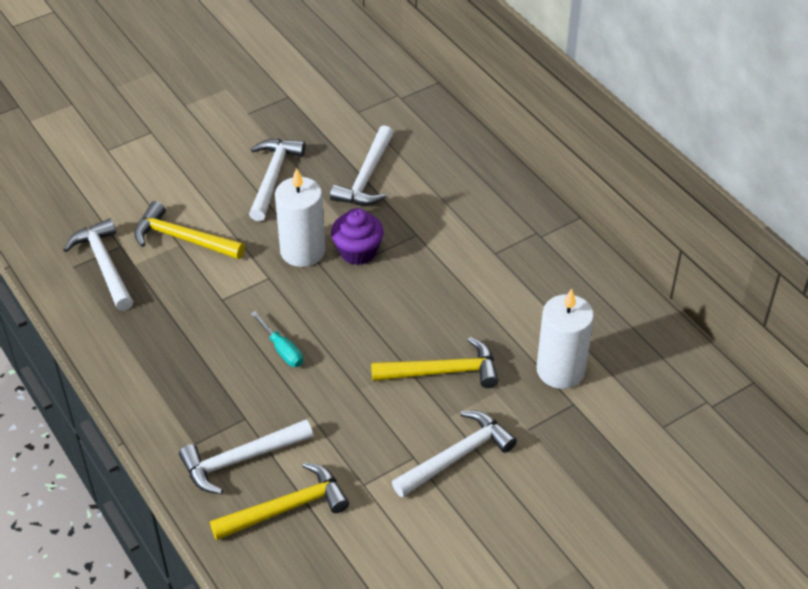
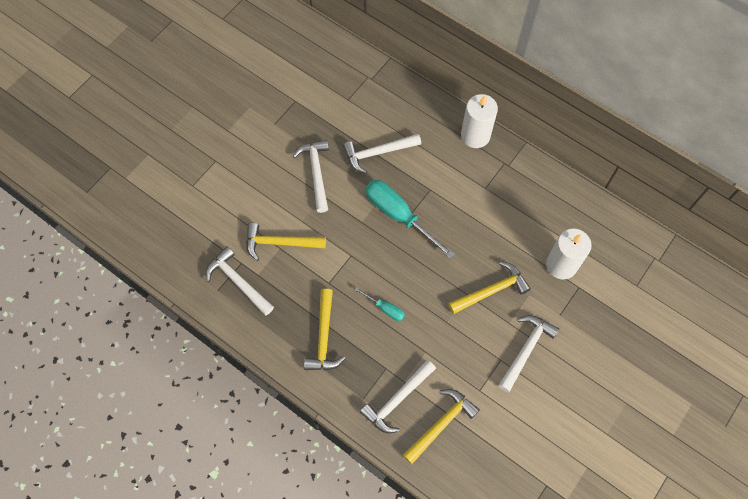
camera: 20 degrees left, 20 degrees up
white candle [275,168,325,267] -> white candle moved to [461,94,498,148]
white hammer [330,125,394,205] -> white hammer turned 75 degrees clockwise [343,134,421,174]
purple cupcake [331,208,384,265] -> turquoise screwdriver [365,180,455,259]
none -> yellow hammer [304,289,345,371]

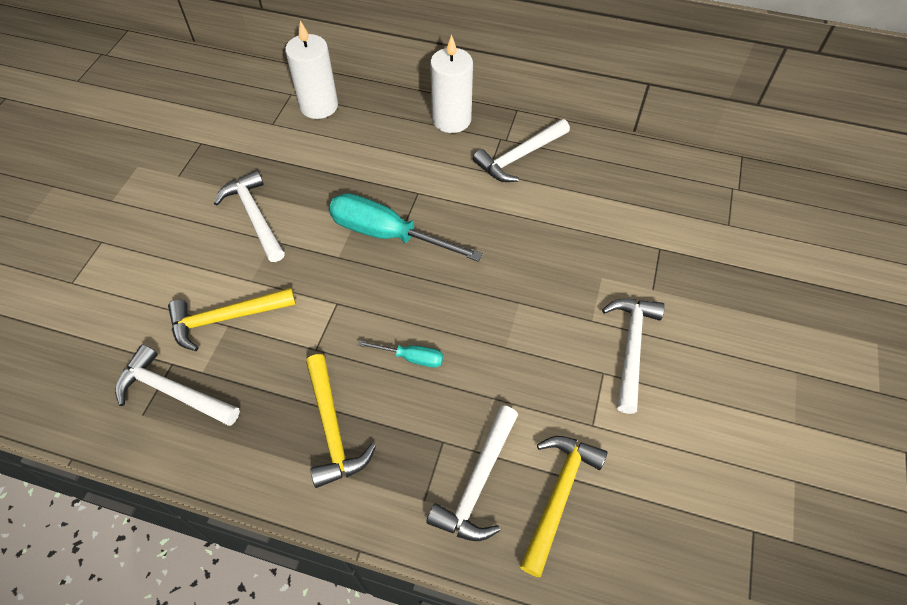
camera: 20 degrees left, 10 degrees down
white hammer [343,134,421,174] -> white hammer moved to [473,119,570,182]
yellow hammer [448,262,531,314] -> none
white candle [546,229,592,280] -> white candle moved to [285,21,338,119]

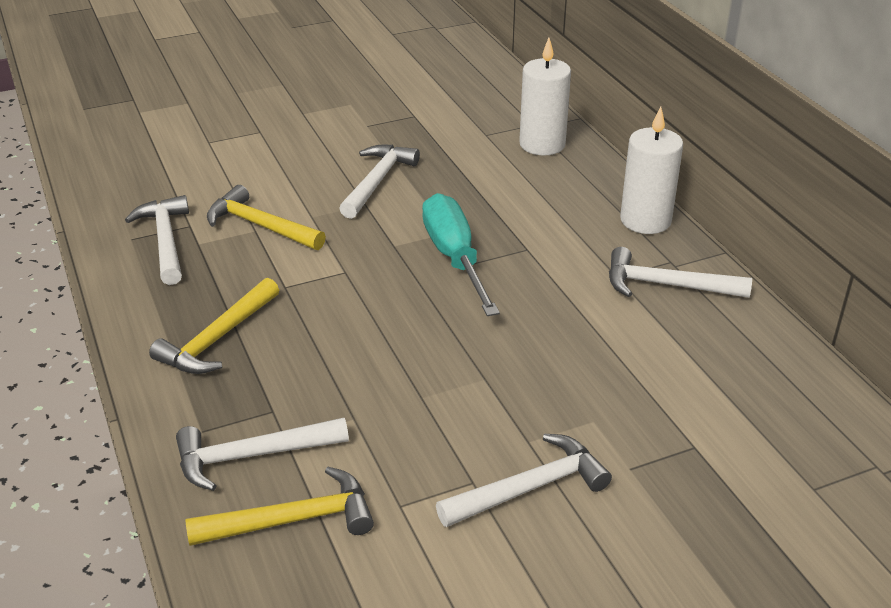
camera: 50 degrees right, 20 degrees down
turquoise screwdriver [358,340,443,368] -> none

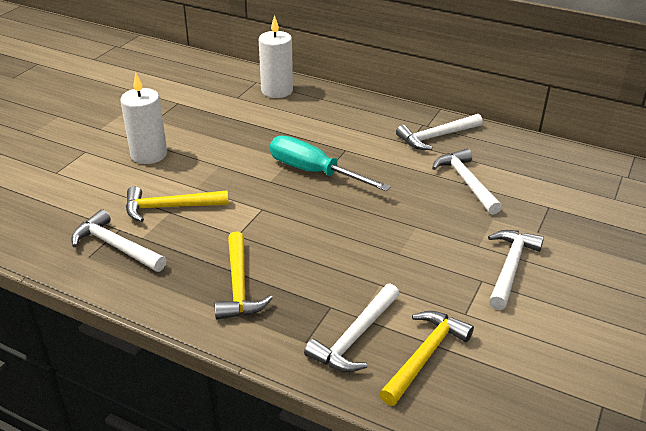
camera: 40 degrees left, 0 degrees up
white hammer [339,145,420,219] -> white hammer moved to [432,149,502,215]
white candle [620,107,683,234] -> white candle moved to [120,73,167,164]

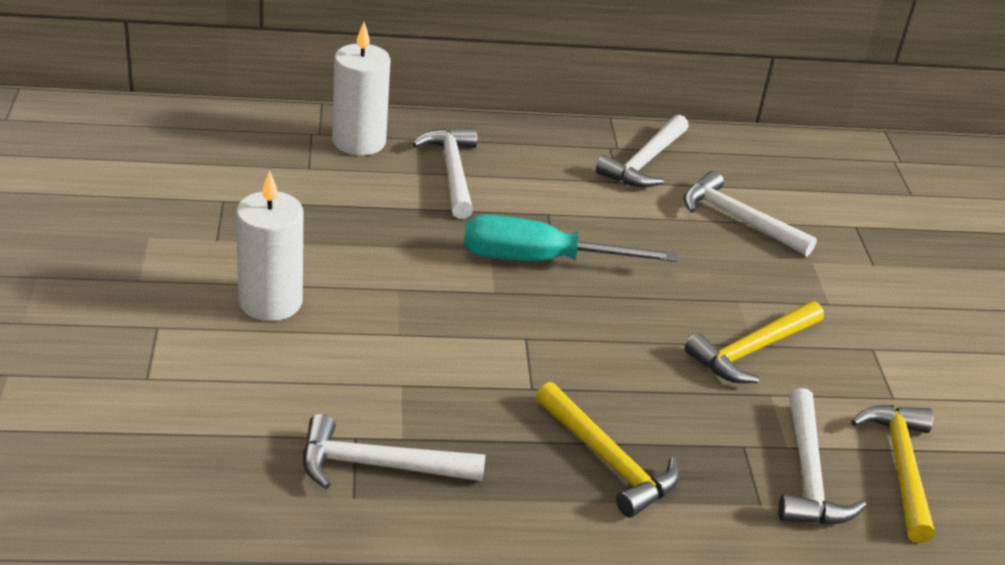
camera: 35 degrees left, 0 degrees up
yellow hammer [126,186,229,222] -> yellow hammer moved to [685,301,824,383]
white hammer [488,230,544,310] -> white hammer moved to [413,128,477,219]

